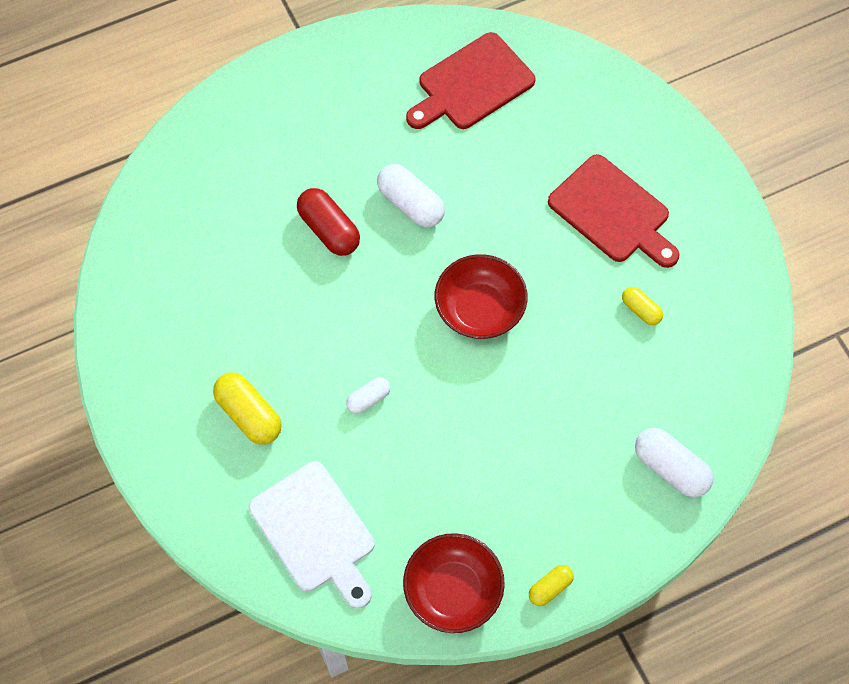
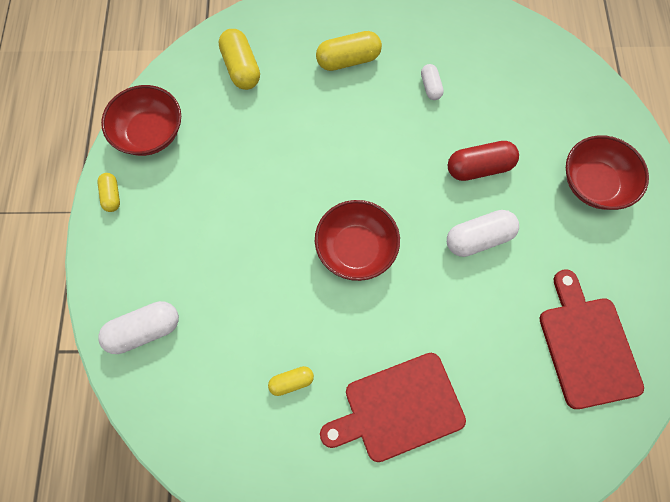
camera: 115 degrees right, 5 degrees up
white cutting board [249,461,374,609] -> yellow capsule [219,29,260,90]
white capsule [346,377,391,414] -> white capsule moved to [421,64,444,100]
none -> red bowl [566,135,649,210]

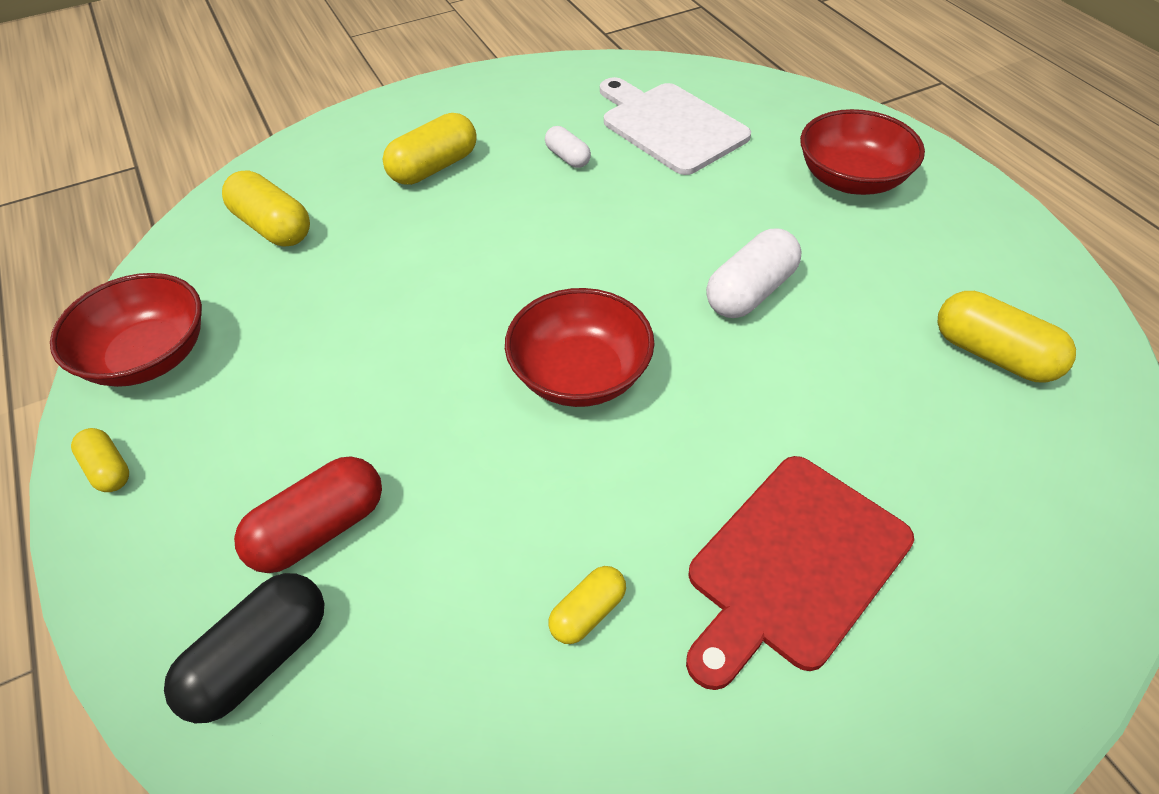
camera: 25 degrees left, 20 degrees down
white capsule [98,301,179,354] -> black capsule [164,573,324,723]
red capsule [448,141,519,181] -> red capsule moved to [234,456,382,573]
red cutting board [539,270,644,409] -> yellow capsule [938,291,1076,383]
none -> white cutting board [600,77,751,175]

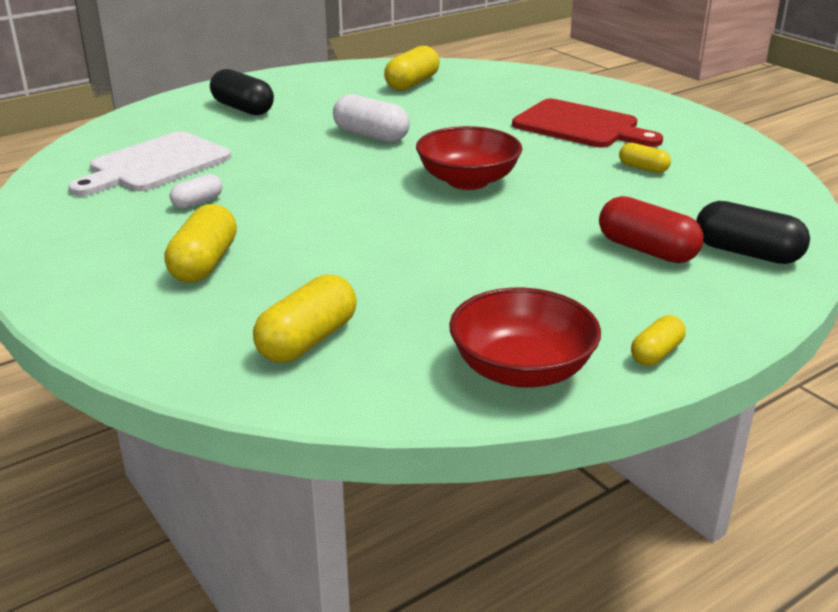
camera: 100 degrees left, 20 degrees down
yellow capsule [383,113,477,185] -> yellow capsule turned 60 degrees clockwise [164,204,237,283]
red bowl [800,109,925,195] -> black capsule [210,69,274,115]

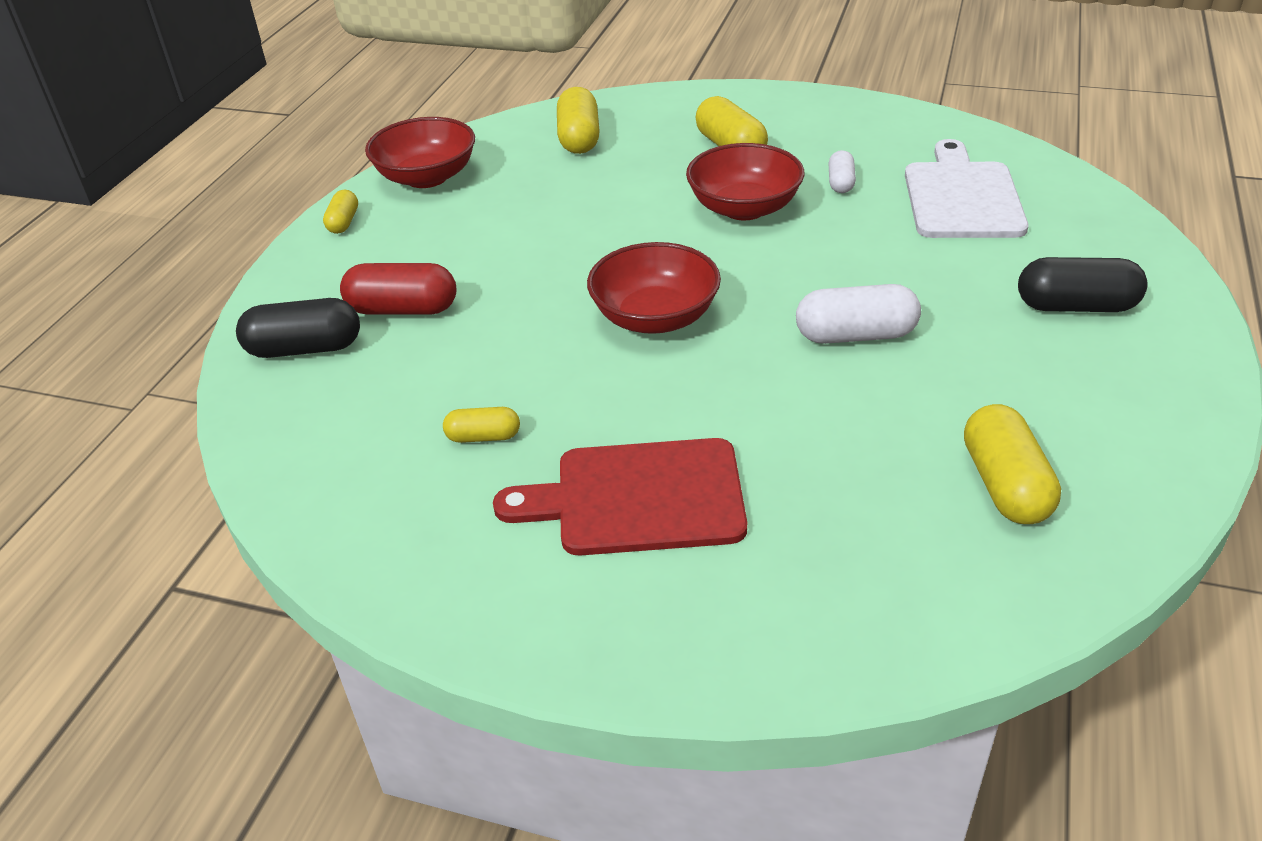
camera: 145 degrees right, 10 degrees up
none -> red bowl [686,143,804,220]

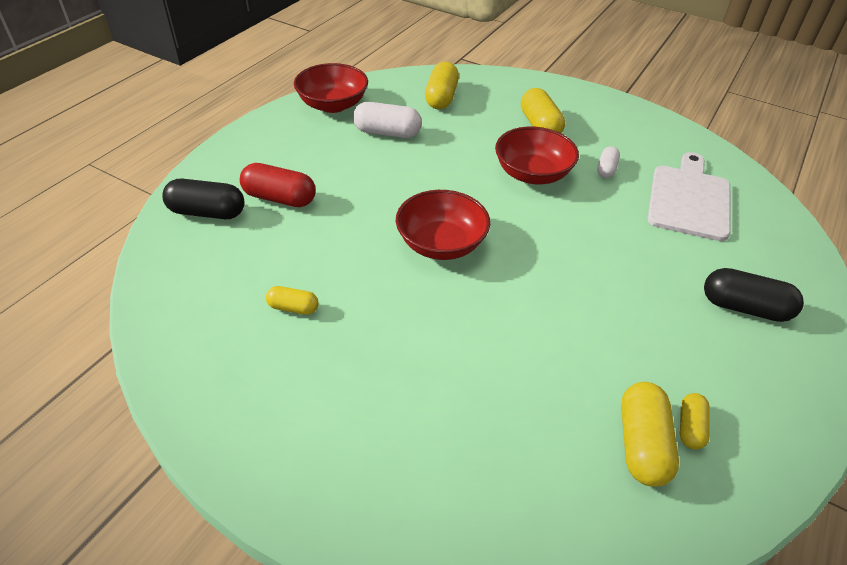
camera: 10 degrees right, 5 degrees up
yellow capsule [323,190,358,234] -> yellow capsule moved to [680,393,710,450]
red cutting board [493,438,747,556] -> none
white capsule [796,284,921,344] -> white capsule moved to [353,102,422,138]

